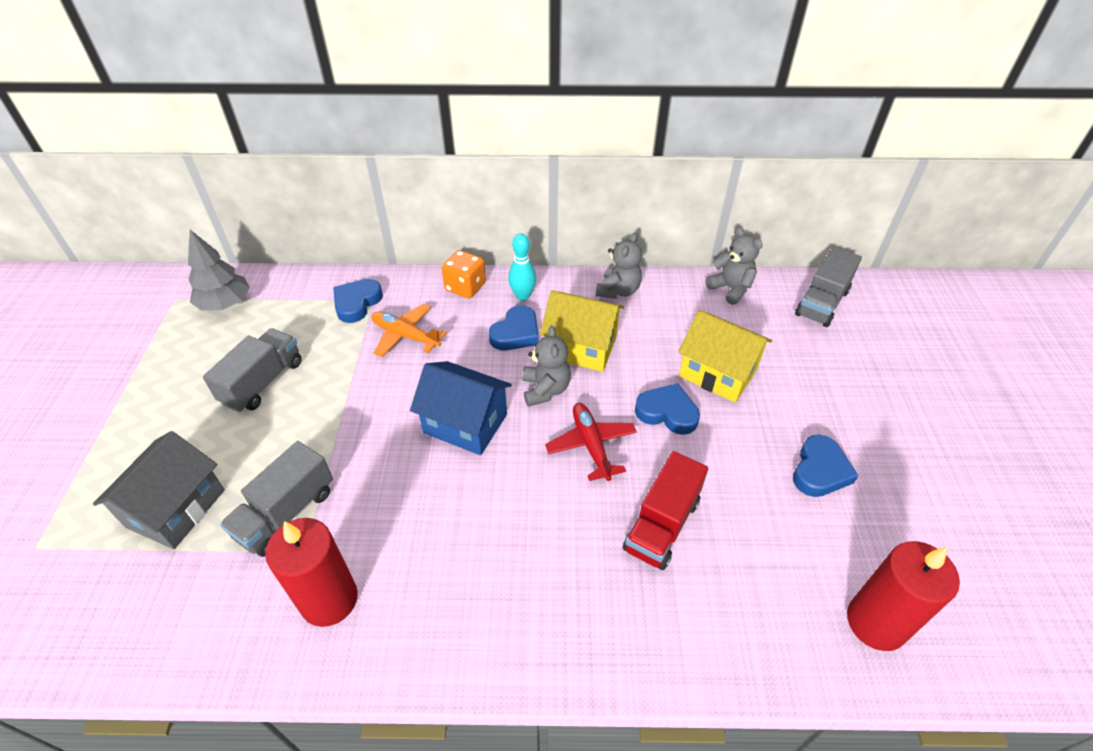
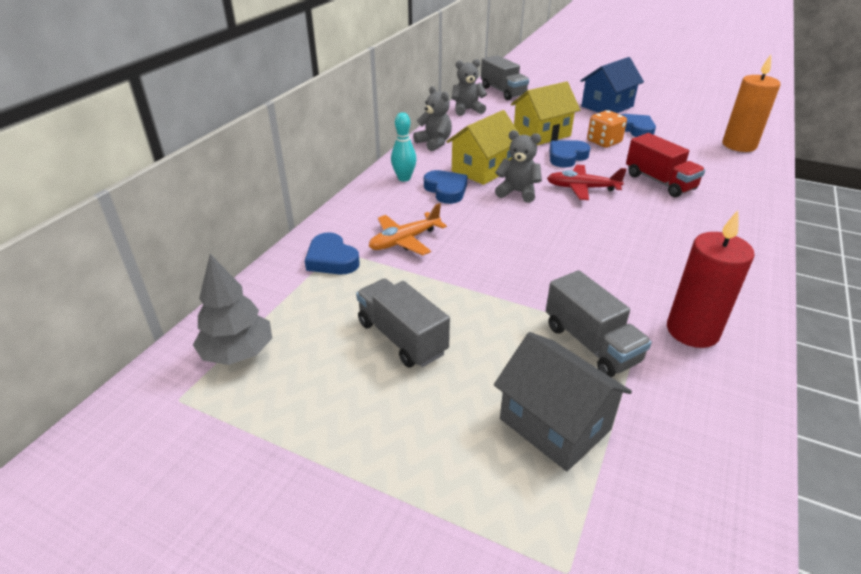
camera: 65 degrees left, 10 degrees down
blue house [410,361,512,455] -> blue house moved to [580,57,644,113]
orange dice [441,250,486,298] -> orange dice moved to [587,110,627,148]
red candle [847,541,960,651] -> orange candle [722,55,780,152]

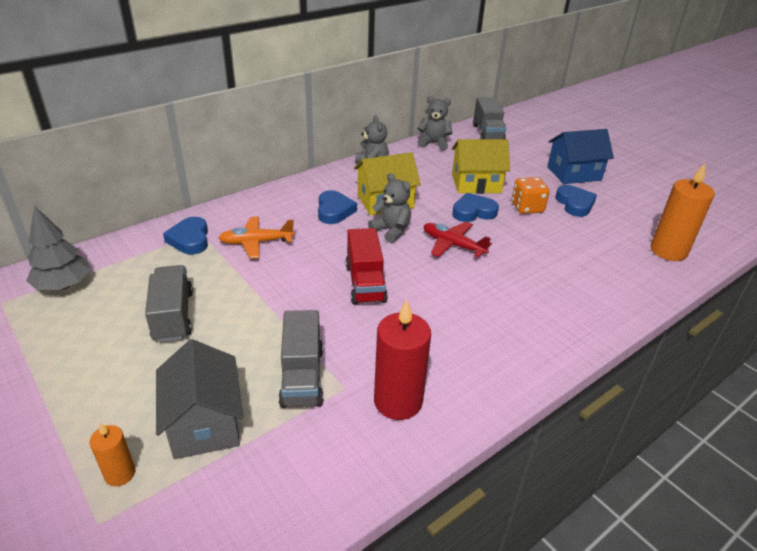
camera: 25 degrees right, 0 degrees up
turquoise bowling pin [391,112,417,181] -> none
red truck [626,133,705,197] -> red truck moved to [346,228,388,305]
none -> orange candle [89,423,135,486]

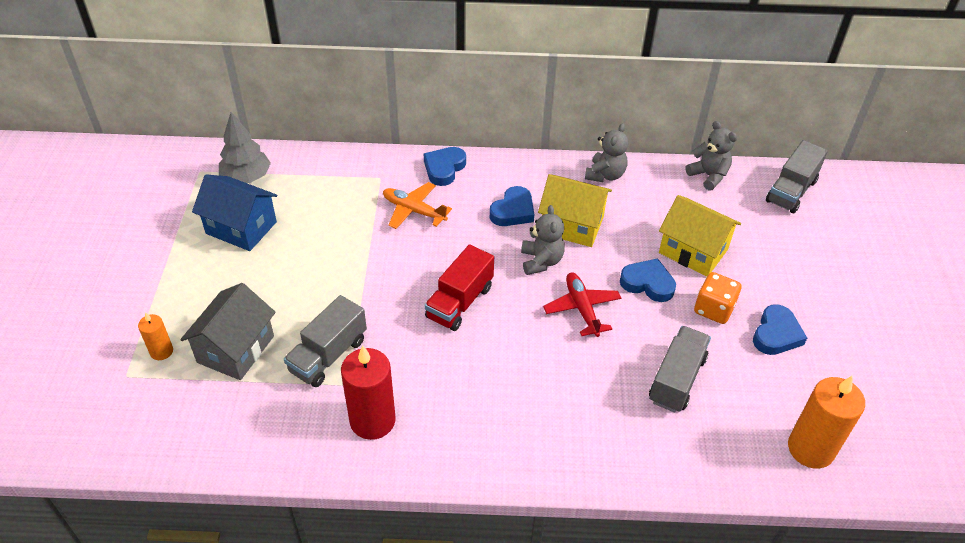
camera: 40 degrees right, 10 degrees up
grey truck [145,265,193,342] -> grey truck moved to [649,326,711,413]
blue heart [163,217,208,254] -> blue heart moved to [424,147,466,186]
blue house [547,129,614,184] -> blue house moved to [192,174,277,251]

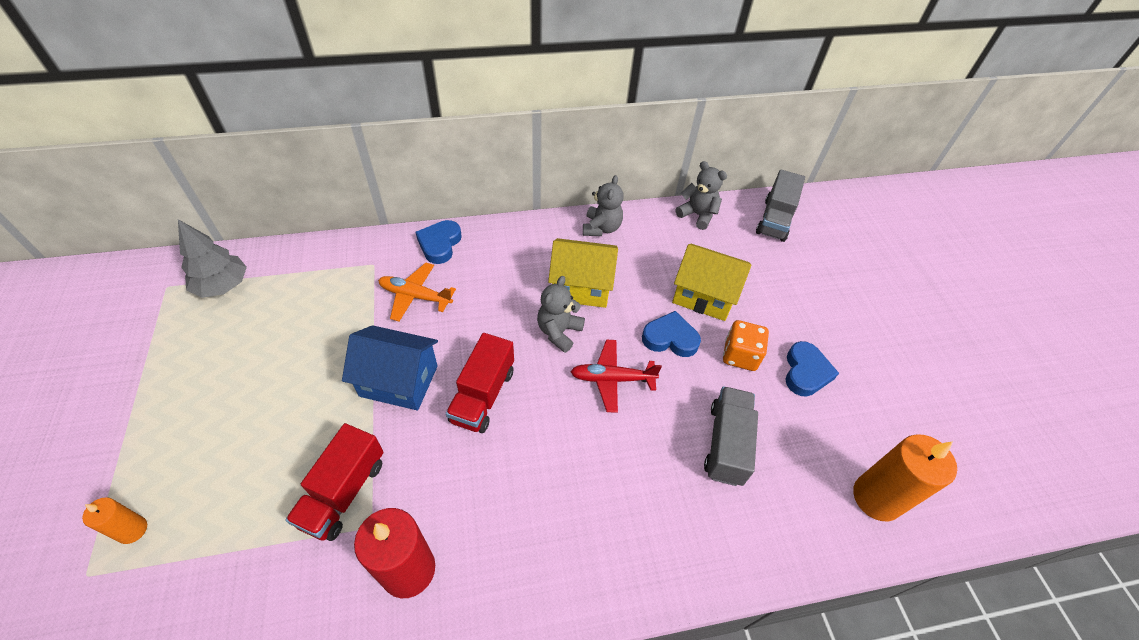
camera: 15 degrees left, 5 degrees up
grey house [180,283,276,380] -> none
blue house [192,174,277,251] -> blue house moved to [342,325,438,411]
grey truck [284,295,367,387] -> red truck [286,423,384,541]
blue heart [490,186,534,226] -> none
grey teddy bear [521,205,565,275] -> grey teddy bear turned 135 degrees counterclockwise [537,276,585,353]
red plane [543,273,621,337] -> red plane turned 60 degrees counterclockwise [570,339,662,413]

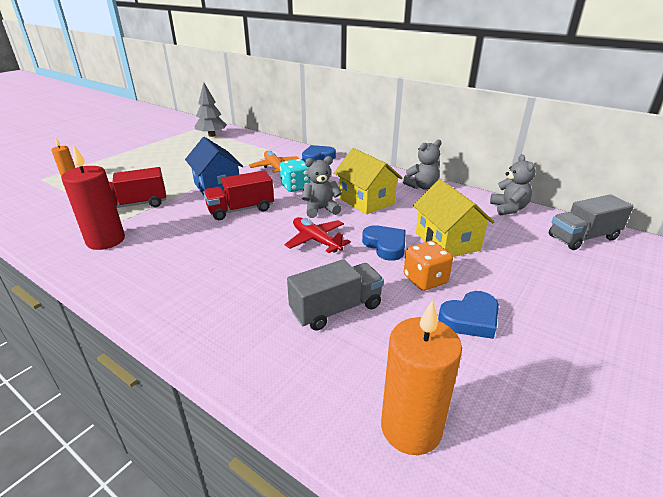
camera: 50 degrees right, 20 degrees down
none -> turquoise dice [280,159,311,192]

